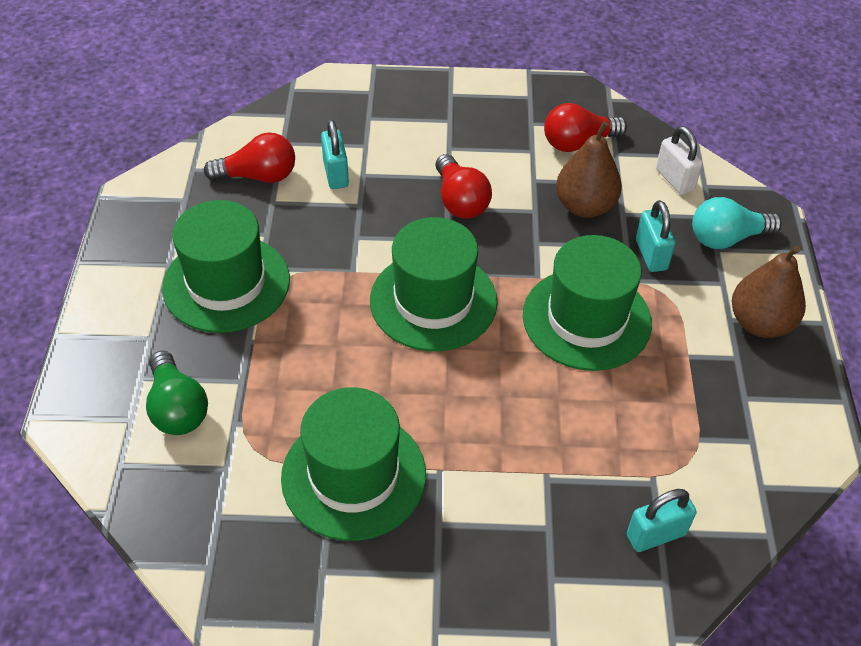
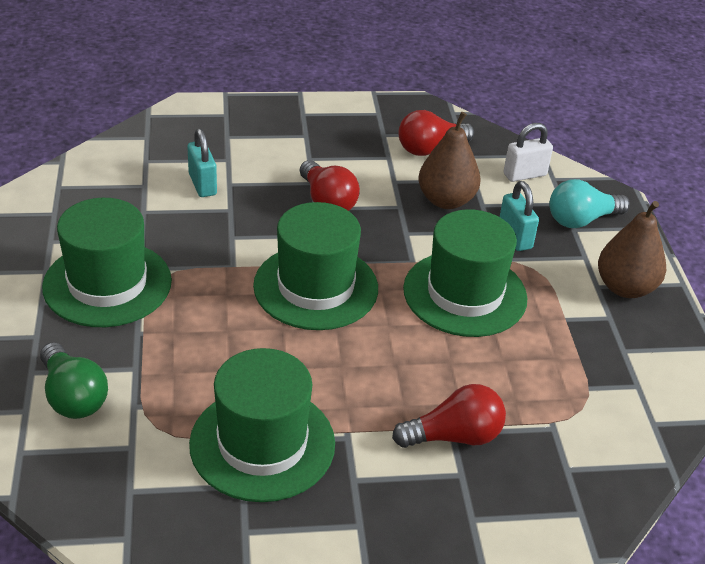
camera: 10 degrees left, 10 degrees down
red light bulb [204,132,295,183] -> red light bulb moved to [392,384,506,448]
turquoise padlock [627,489,696,552] -> none
white padlock [656,126,703,195] -> white padlock turned 75 degrees counterclockwise [504,123,553,182]

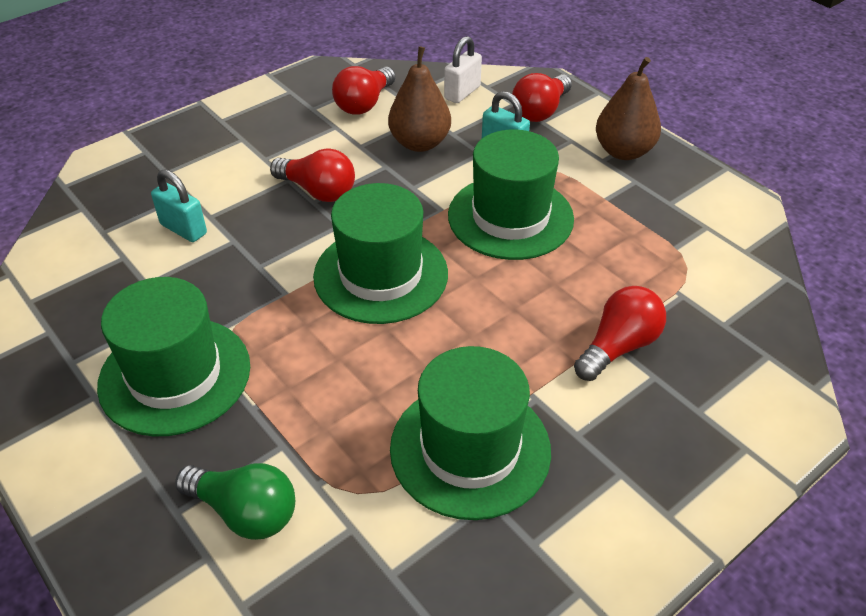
camera: 30 degrees left, 5 degrees up
turquoise light bulb [549,179,630,228] -> red light bulb [512,73,572,122]

